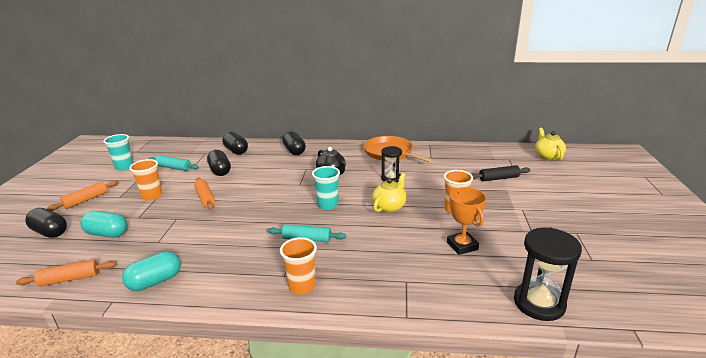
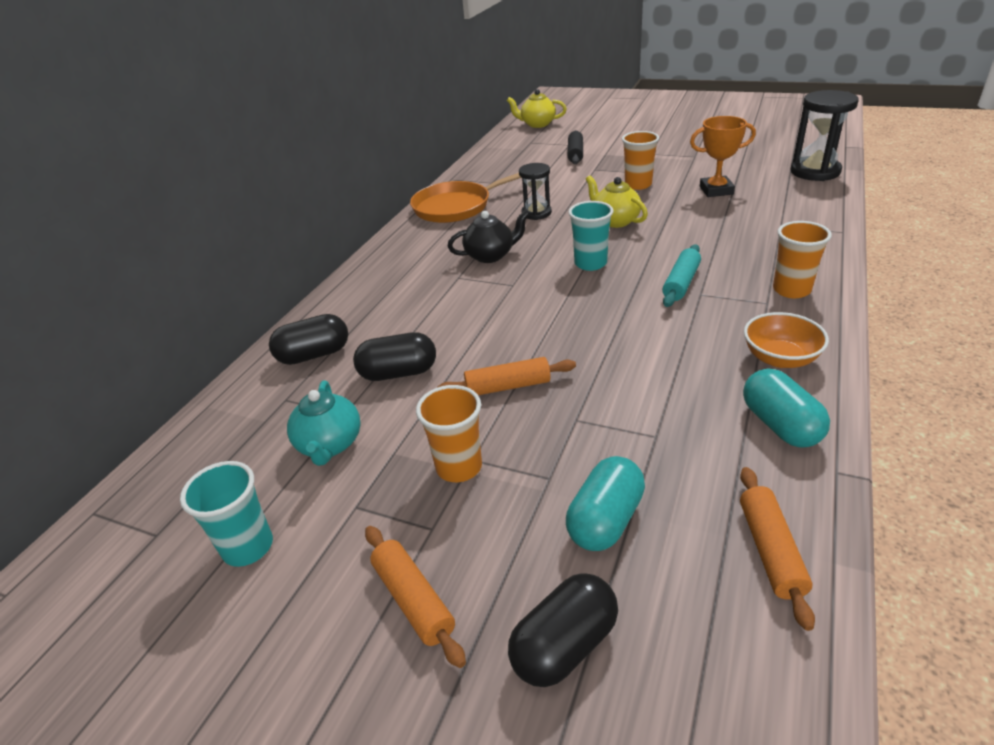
camera: 70 degrees left, 10 degrees up
turquoise rolling pin [149,155,199,171] -> turquoise teapot [287,380,361,466]
black capsule [282,131,306,155] -> none
none -> orange bowl [744,312,829,368]

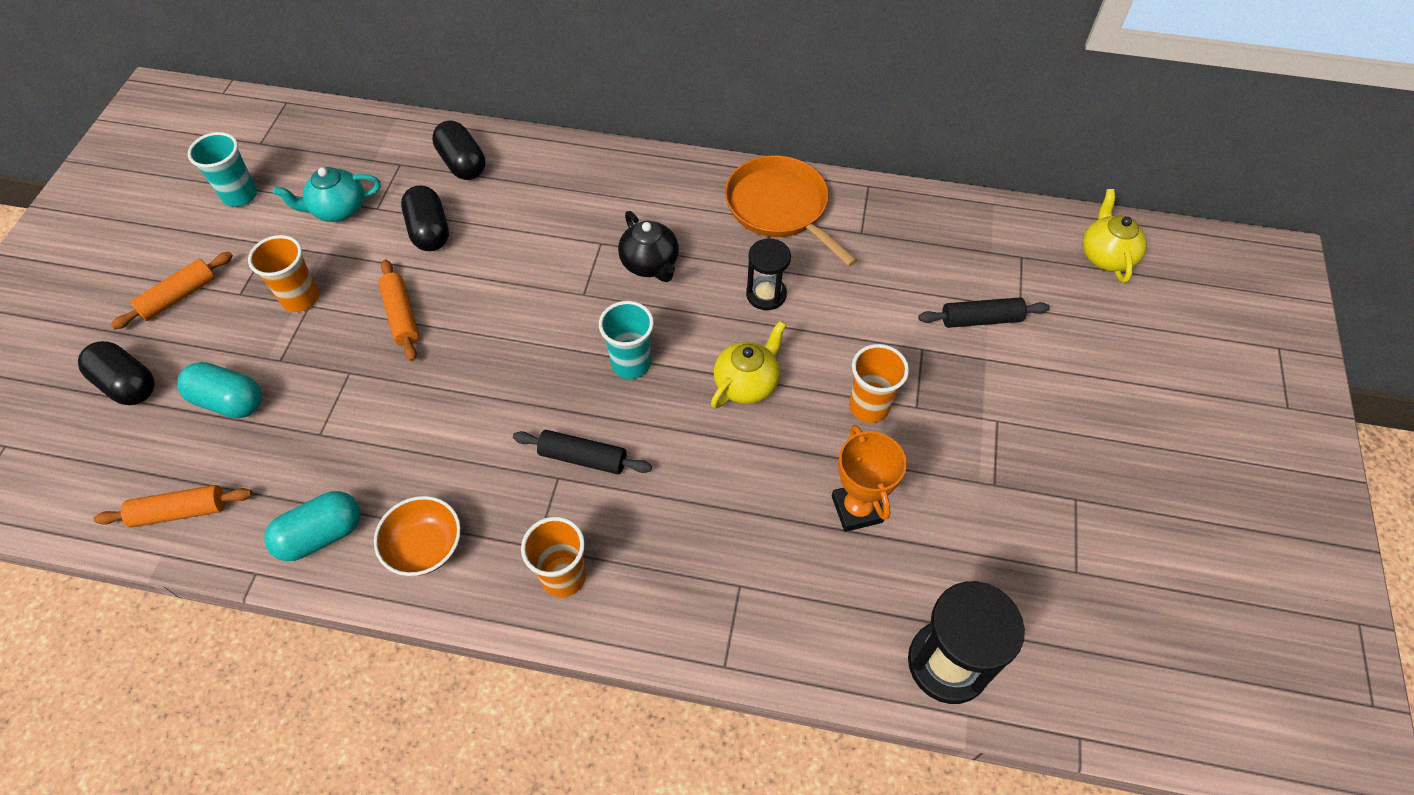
camera: 75 degrees right, 20 degrees up
turquoise rolling pin [662,244,701,307] -> black rolling pin [513,430,652,475]

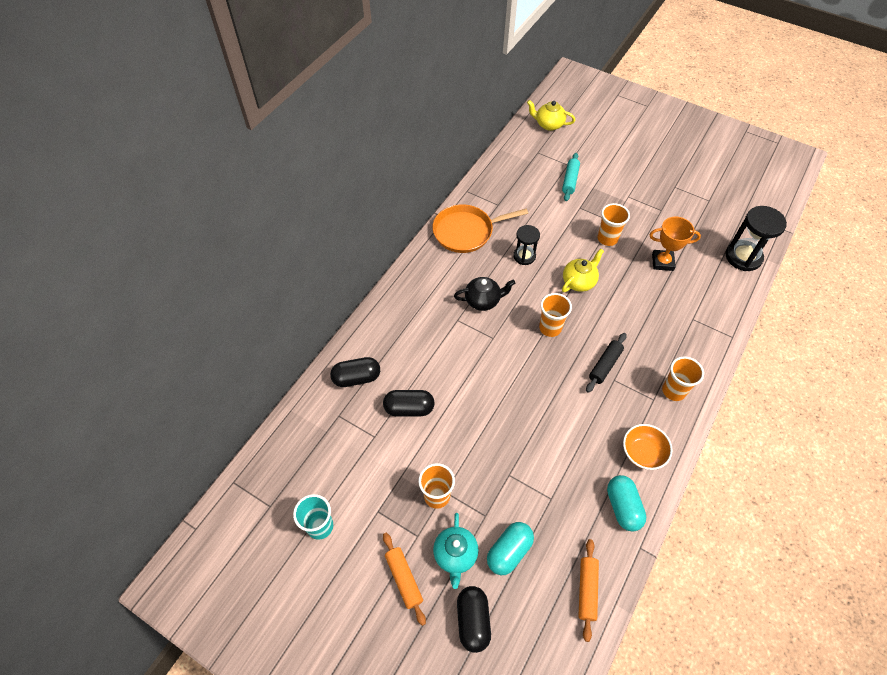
camera: 70 degrees left, 0 degrees up
black capsule [78,341,155,405] -> black capsule turned 60 degrees counterclockwise [457,586,491,653]
turquoise teapot [273,167,381,222] -> turquoise teapot moved to [433,513,479,589]
orange rolling pin [378,259,419,361] -> none
turquoise cup [599,301,654,379] -> orange cup [539,293,572,337]
yellow teapot [711,321,786,409] -> yellow teapot turned 75 degrees clockwise [562,249,604,292]
black rolling pin [918,297,1050,328] -> turquoise rolling pin [562,153,580,201]

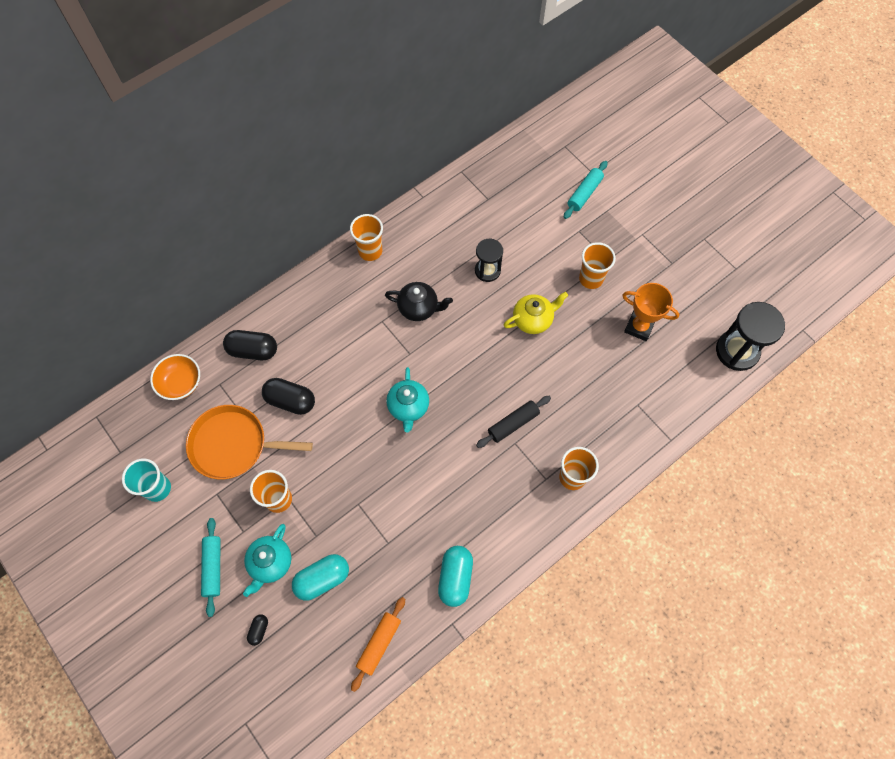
camera: 20 degrees right, 10 degrees up
orange rolling pin [383,533,426,626] -> turquoise rolling pin [201,518,220,617]
orange pan [433,204,528,253] -> orange pan moved to [186,405,313,480]
black capsule [457,586,491,653] -> black capsule [247,614,268,646], size x0.50
yellow teapot [527,100,575,131] -> none
orange cup [539,293,572,337] -> orange cup moved to [350,214,383,261]
orange bowl [623,424,673,470] -> orange bowl moved to [150,354,200,400]
none -> turquoise teapot [386,367,429,433]

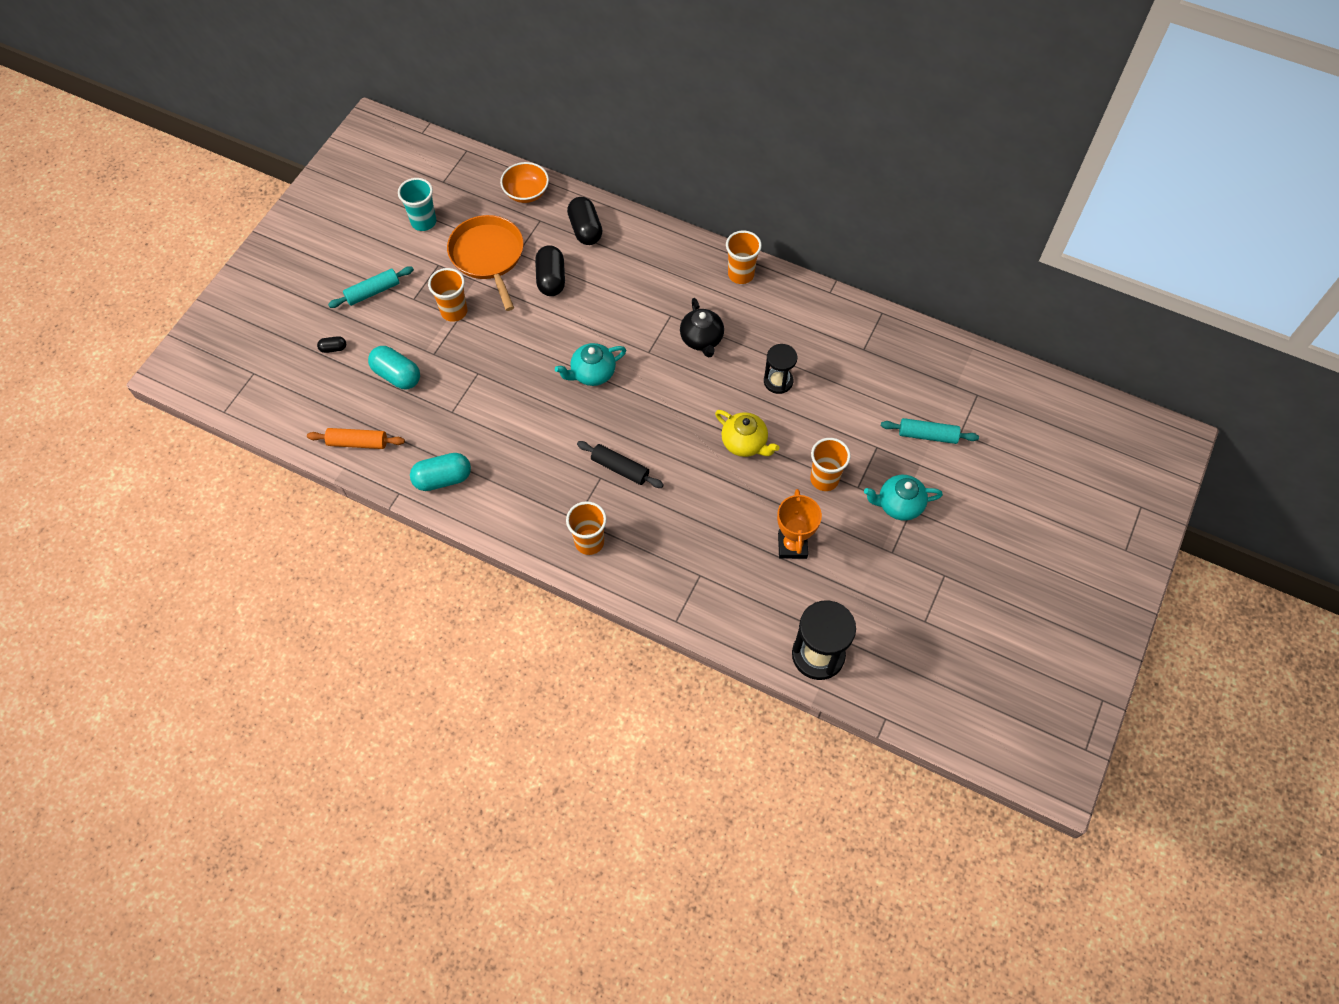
camera: 65 degrees right, 5 degrees down
turquoise teapot [243,524,291,597] -> turquoise teapot moved to [864,475,943,521]

